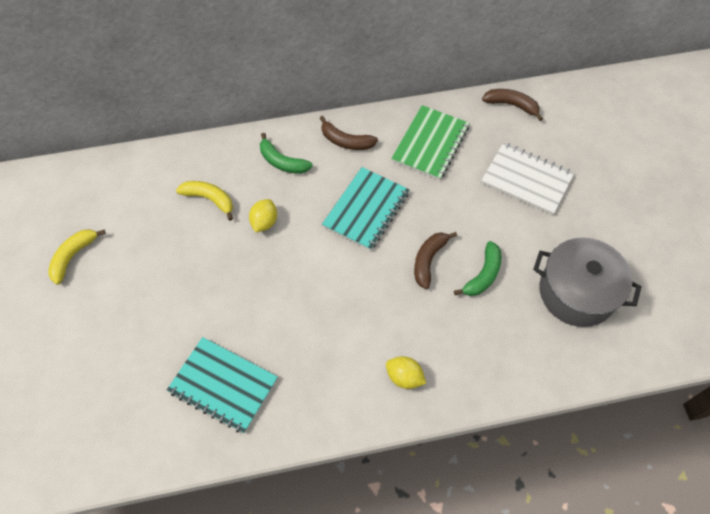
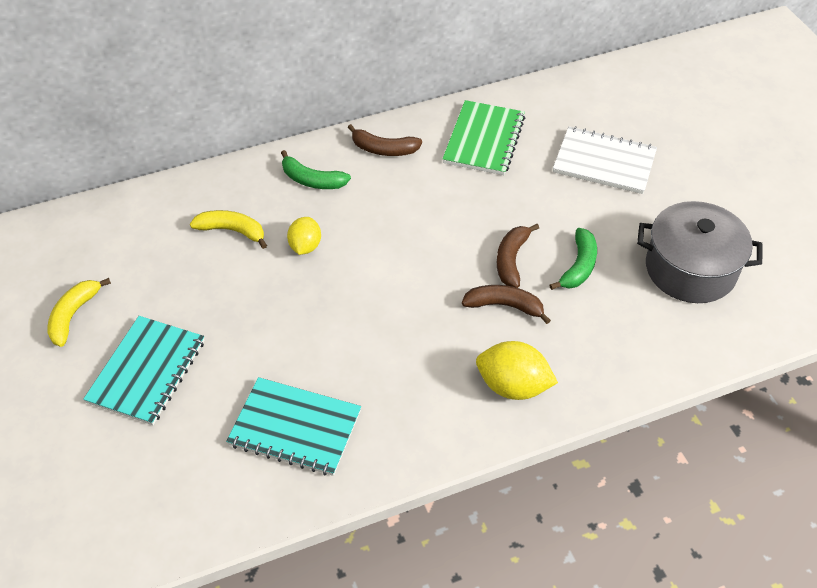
camera: 10 degrees left, 10 degrees down
turquoise notebook [322,167,409,251] -> turquoise notebook moved to [83,316,205,425]
yellow lemon [386,356,426,389] -> yellow lemon [476,341,558,400], size x1.54
brown banana [482,89,543,121] -> brown banana moved to [462,285,551,324]

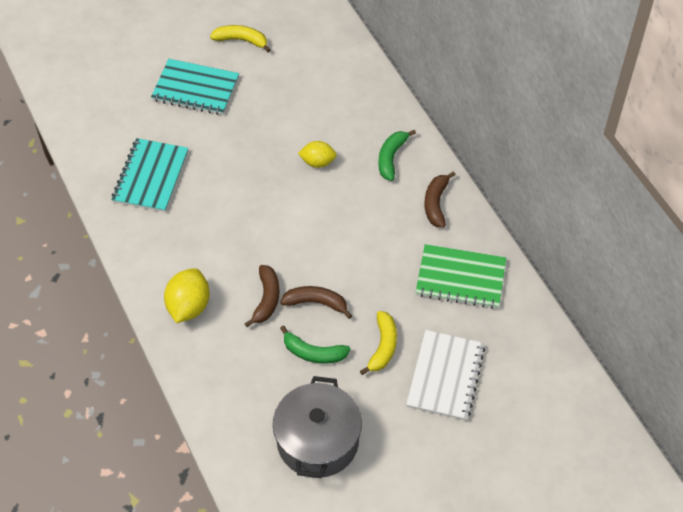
camera: 85 degrees right, 5 degrees up
yellow banana [190,210,267,249] -> yellow banana moved to [360,311,397,375]

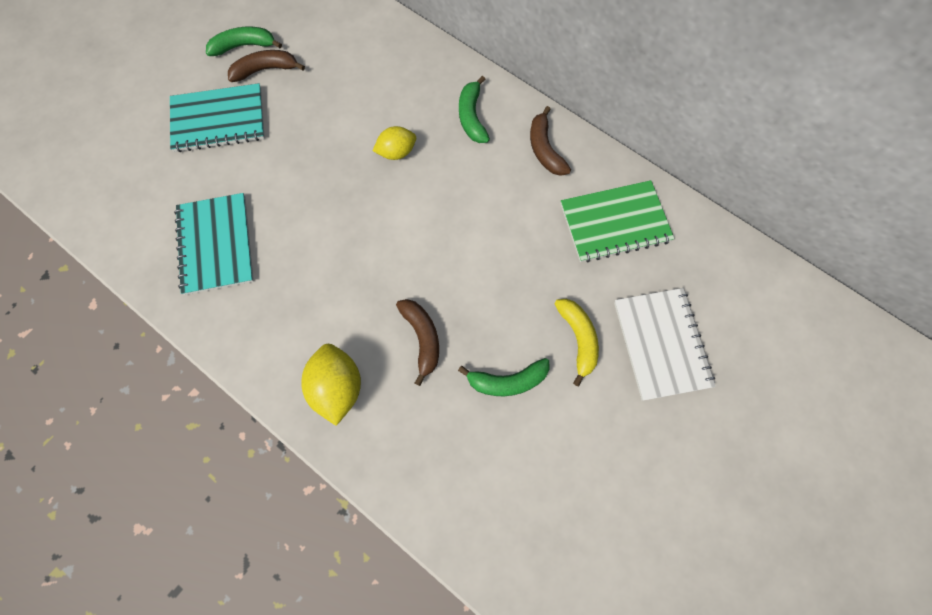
camera: 25 degrees left, 15 degrees up
yellow banana [210,25,270,52] -> green banana [206,27,282,56]
grey pot [273,376,362,478] -> none
brown banana [280,286,352,319] -> brown banana moved to [228,50,305,82]

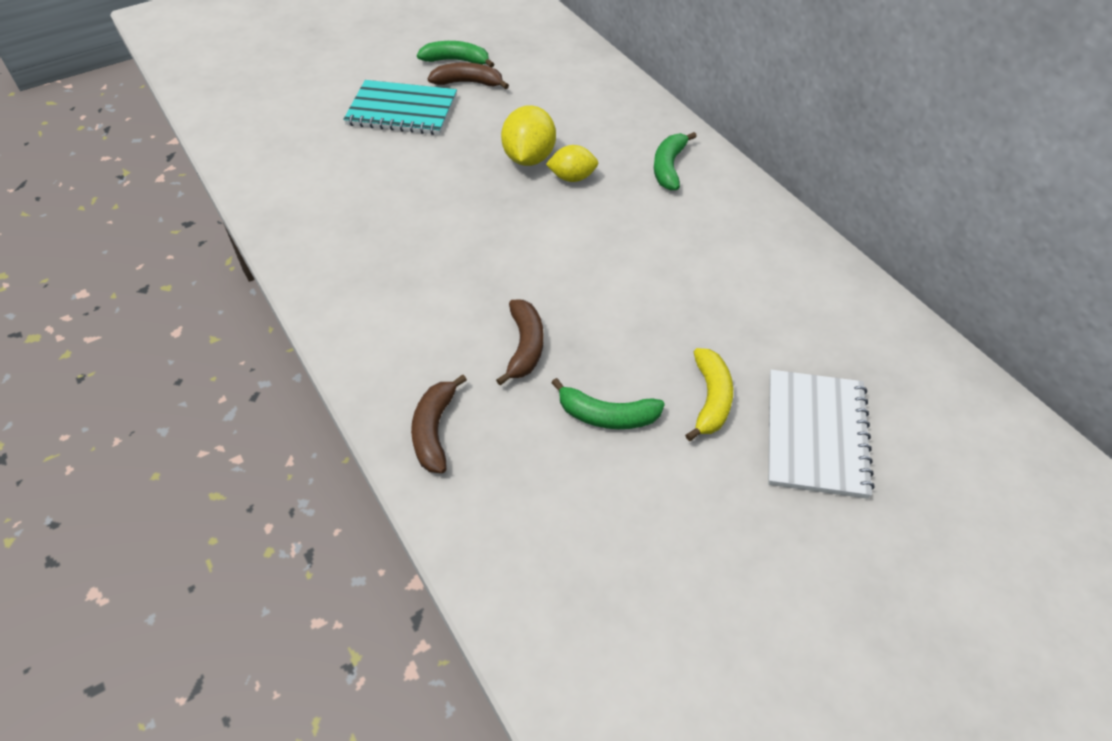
camera: 20 degrees right, 20 degrees down
turquoise notebook [174,193,254,295] -> none
yellow lemon [301,344,361,426] -> yellow lemon moved to [501,105,556,166]
brown banana [530,106,571,176] -> brown banana moved to [411,374,467,473]
green notebook [561,180,675,262] -> none

